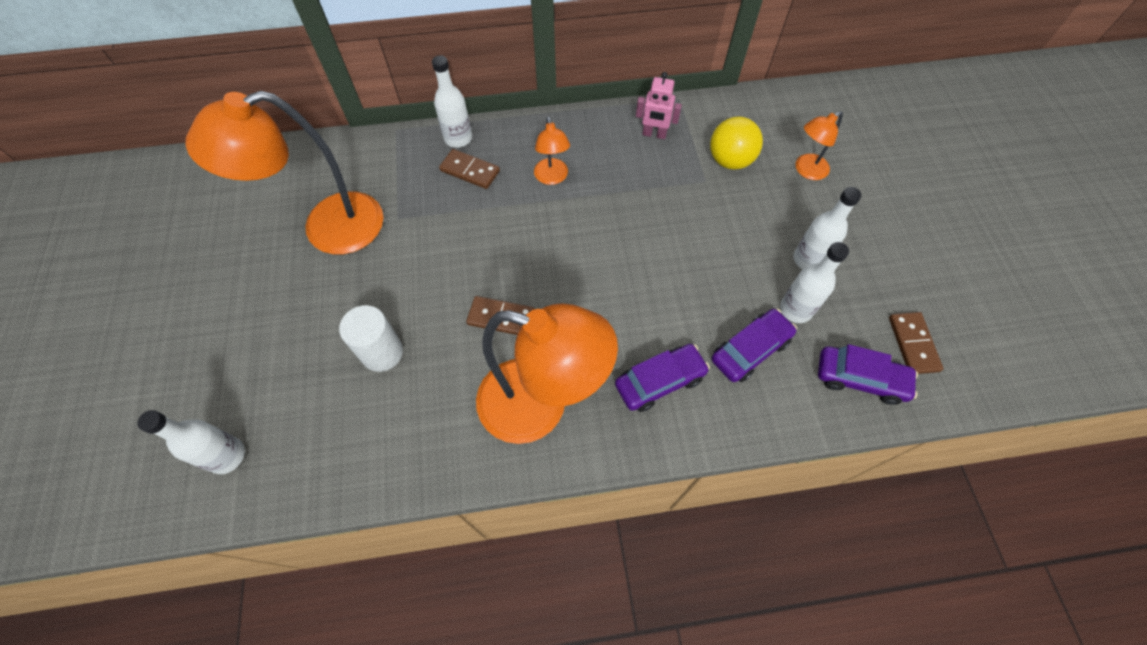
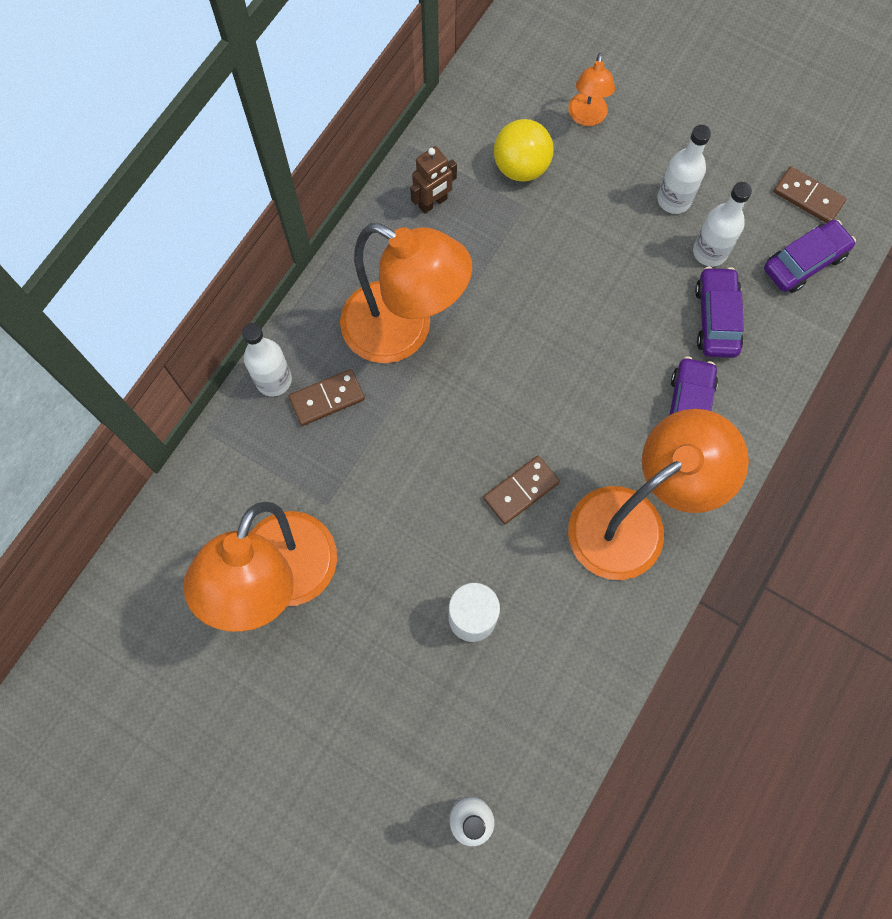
camera: 50 degrees left, 10 degrees up
orange lamp [534,117,570,185] -> orange lamp [340,223,472,363], size x2.14
pink robot [636,72,682,139] -> brown robot [410,146,457,214]

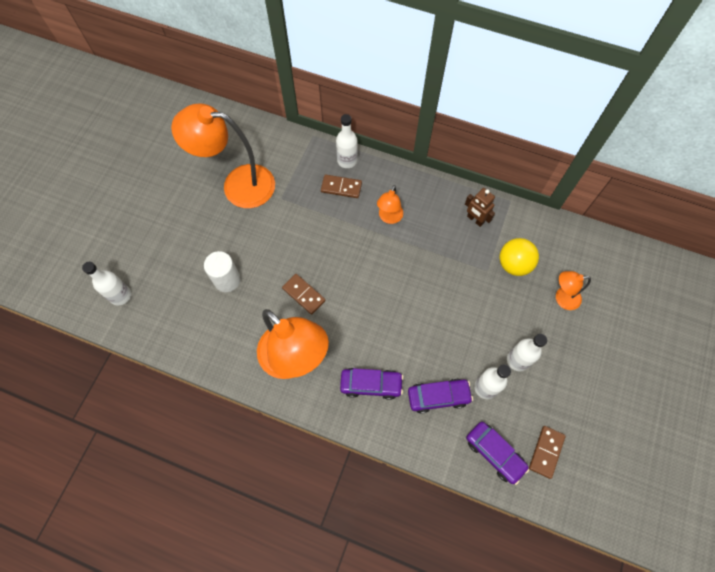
camera: 80 degrees right, 5 degrees down
brown domino [288,369,365,426] -> brown domino turned 45 degrees counterclockwise [321,174,362,198]
orange lamp [340,223,472,363] -> orange lamp [377,185,403,224], size x0.47

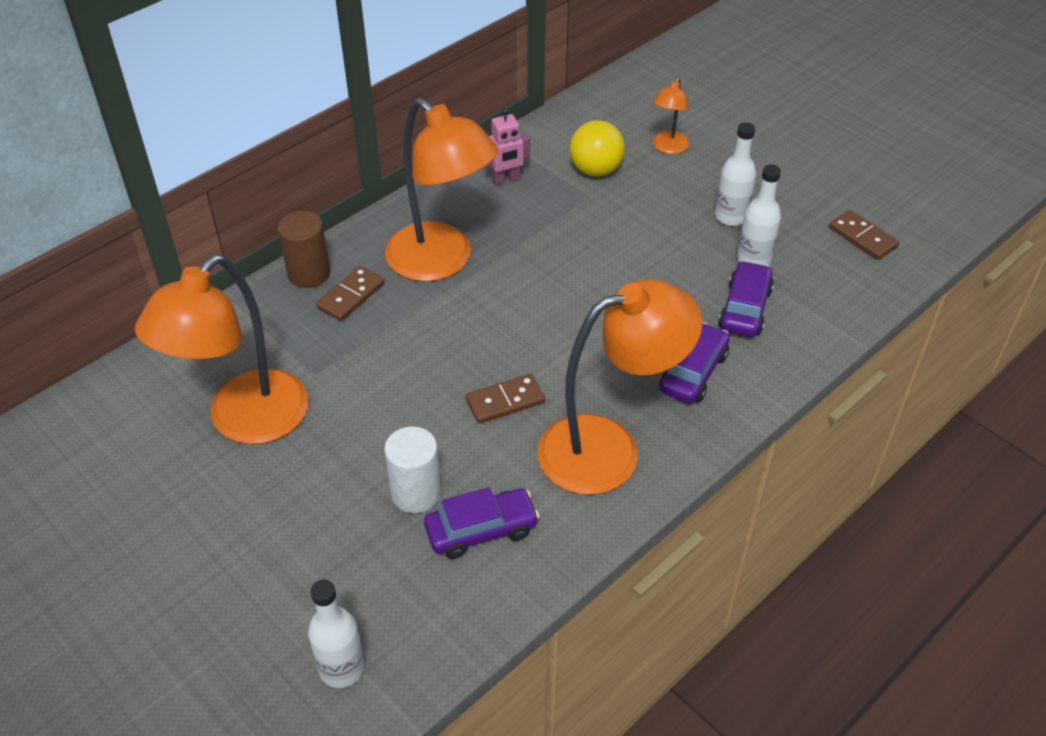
camera: 65 degrees left, 20 degrees down
white bottle [336,114,358,168] -> brown cylinder [278,211,330,288]
orange lamp [377,185,403,224] -> orange lamp [385,98,498,282], size x2.14
brown robot [465,188,495,227] -> pink robot [485,108,530,186]
purple car [466,422,529,485] -> purple car moved to [424,487,539,559]

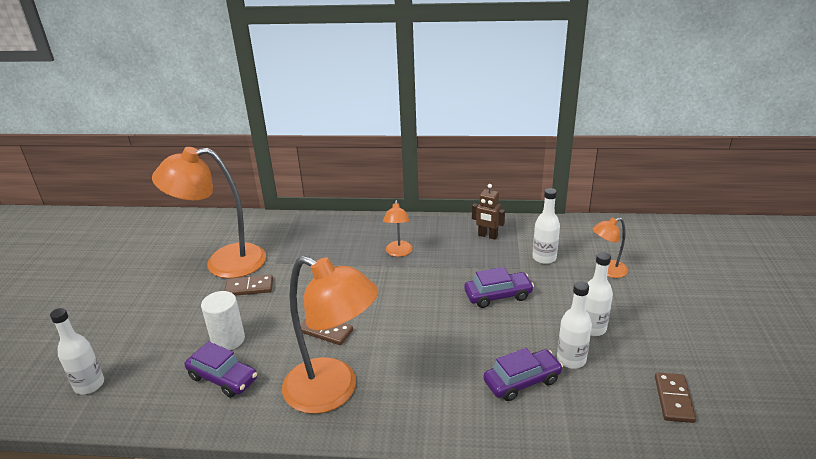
camera: 50 degrees right, 15 degrees down
brown cylinder [278,211,330,288] -> none
brown domino [316,266,384,321] -> brown domino moved to [224,275,273,296]
orange lamp [385,98,498,282] -> orange lamp [383,200,413,257], size x0.47
pink robot [485,108,530,186] -> brown robot [472,184,505,240]
yellow ball [569,120,625,177] -> white bottle [532,188,560,264]
purple car [659,322,730,404] -> purple car moved to [464,267,534,308]

